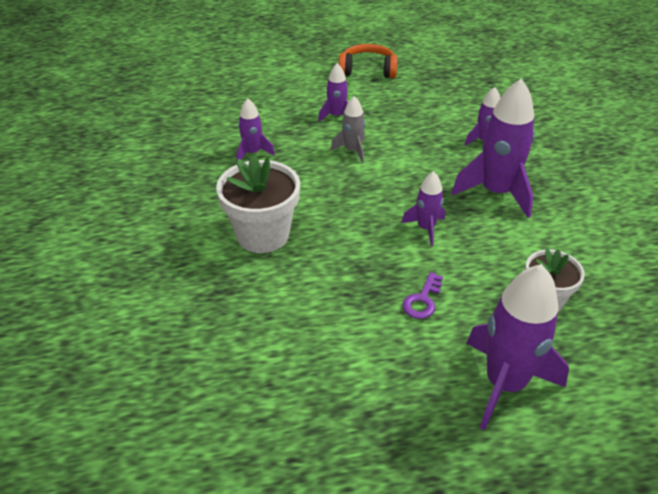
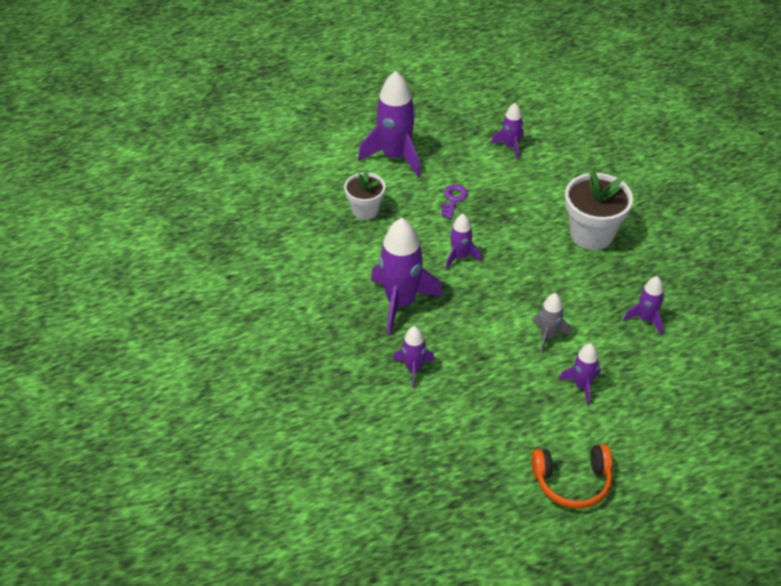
camera: 170 degrees right, 5 degrees up
none -> purple rocket [491,103,524,159]

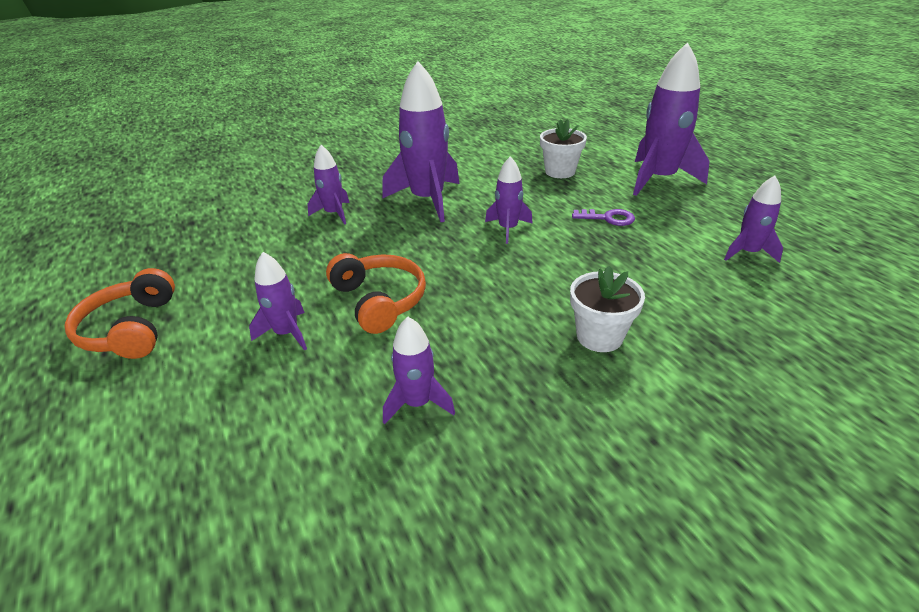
camera: 85 degrees right, 10 degrees down
grey rocket [532,293,571,353] -> orange headphones [326,253,426,334]
white flower pot [565,170,633,250] -> white flower pot [570,266,645,352], size x0.63

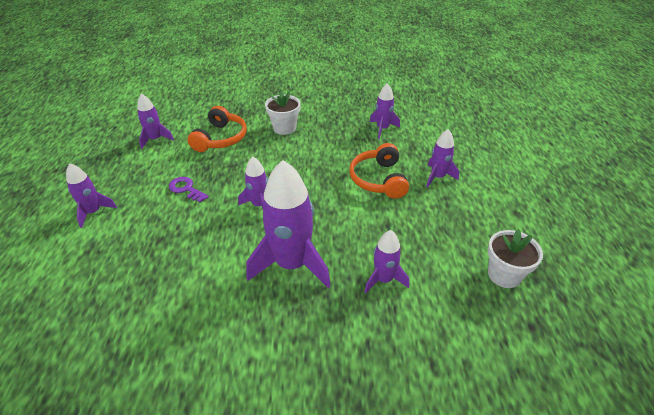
camera: 155 degrees left, 5 degrees up
orange headphones [64,268,175,359] -> orange headphones moved to [188,106,247,152]
white flower pot [540,119,587,178] -> white flower pot moved to [488,229,543,288]
purple rocket [633,42,709,196] -> purple rocket [66,163,117,228], size x0.53

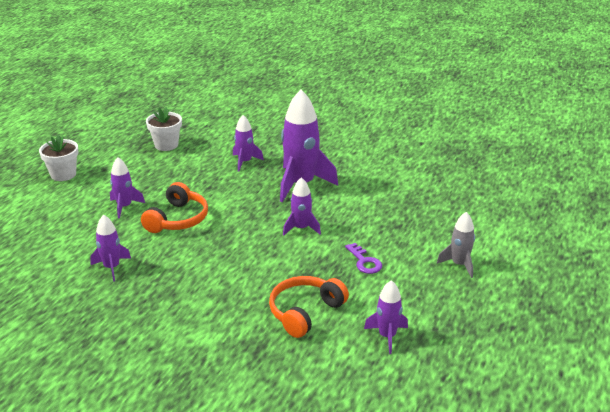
camera: 155 degrees left, 10 degrees down
purple rocket [66,163,117,228] -> grey rocket [437,212,475,278]
white flower pot [265,91,301,135] -> white flower pot moved to [39,135,79,181]

